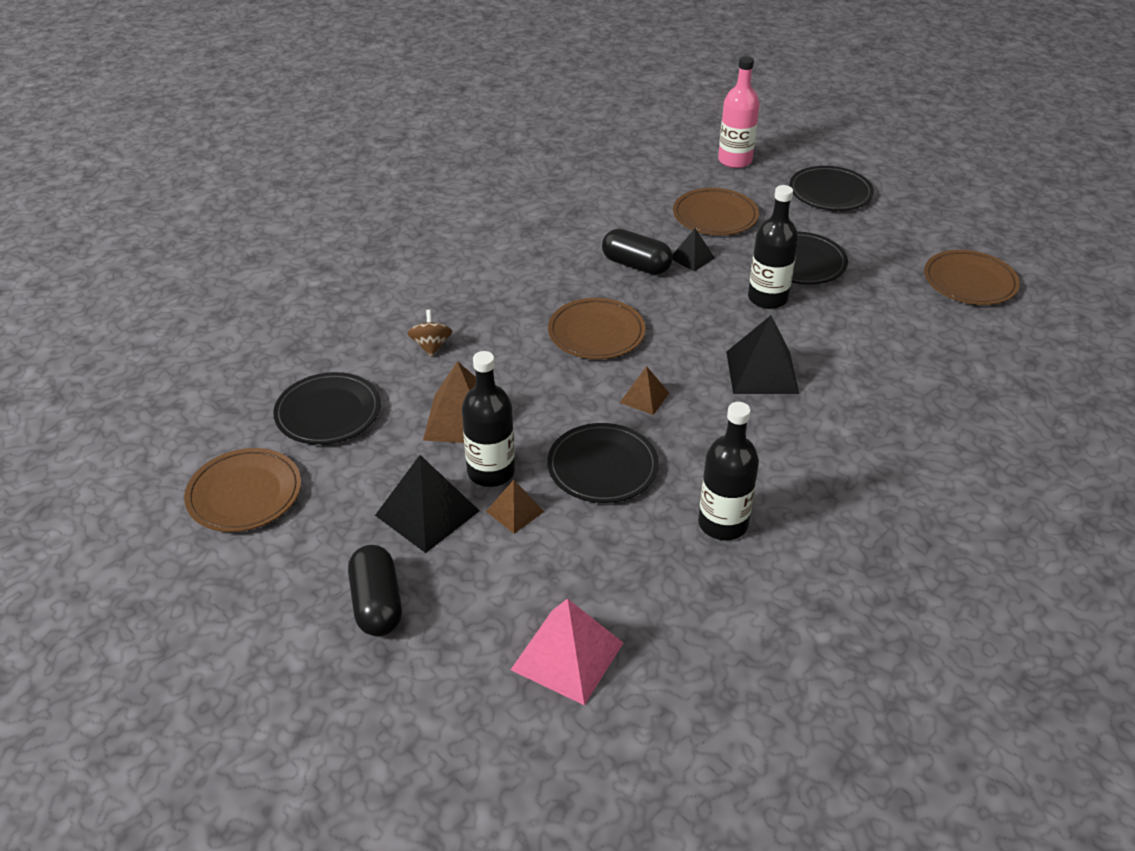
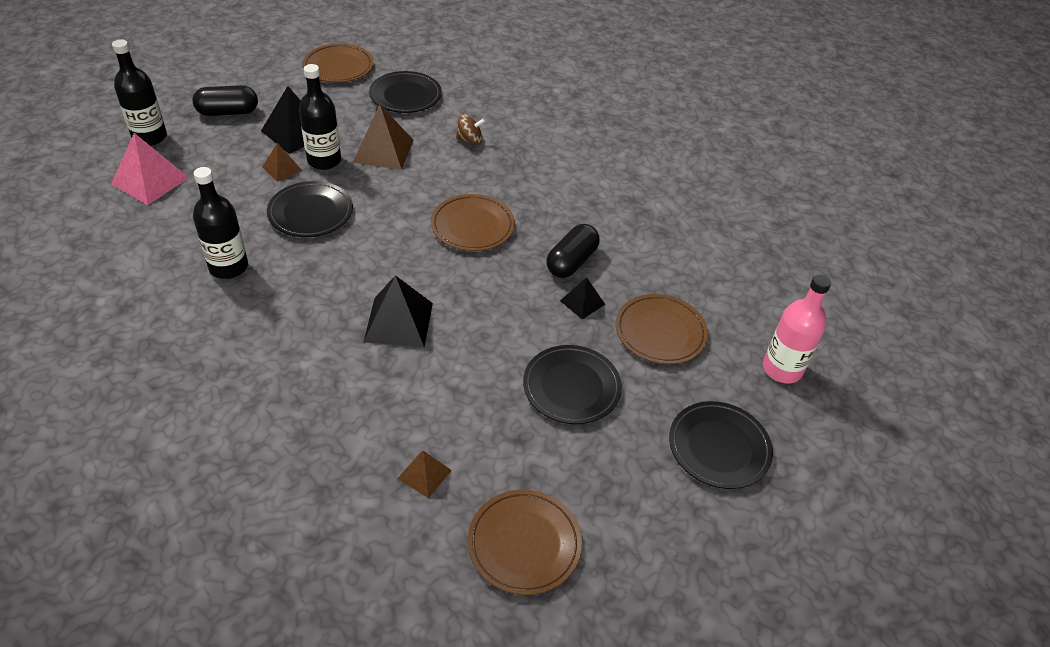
camera: 90 degrees right, 5 degrees up
brown pyramid [620,366,669,415] -> brown pyramid moved to [397,451,452,498]
black bottle [748,185,798,309] -> black bottle moved to [112,39,167,146]

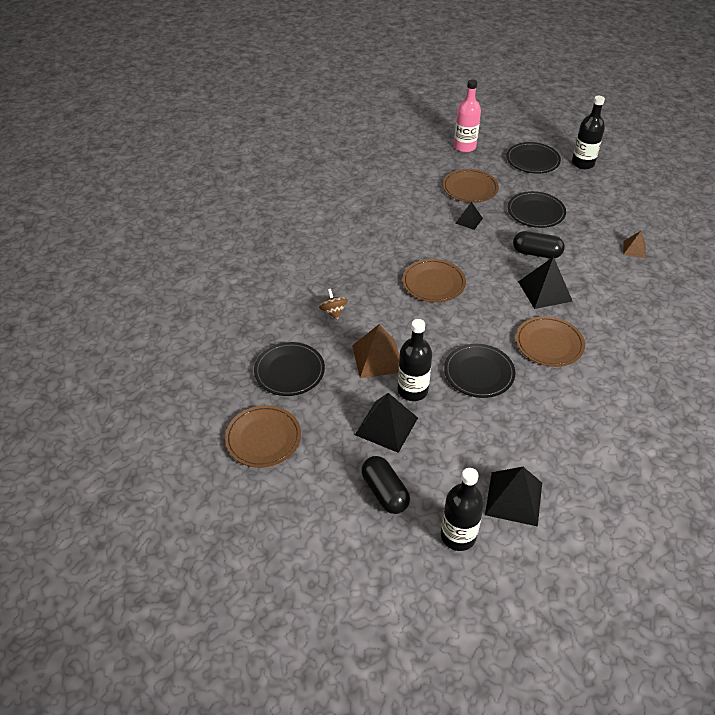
camera: 105 degrees left, 0 degrees up
pink pyramid [111,133,189,205] -> black pyramid [485,467,542,527]
black bottle [193,167,248,279] -> black bottle moved to [572,96,605,169]
brown pyramid [262,143,302,182] -> none
brown plate [468,490,582,595] -> brown plate moved to [516,316,585,367]
black capsule [546,224,600,278] -> black capsule moved to [513,231,565,259]

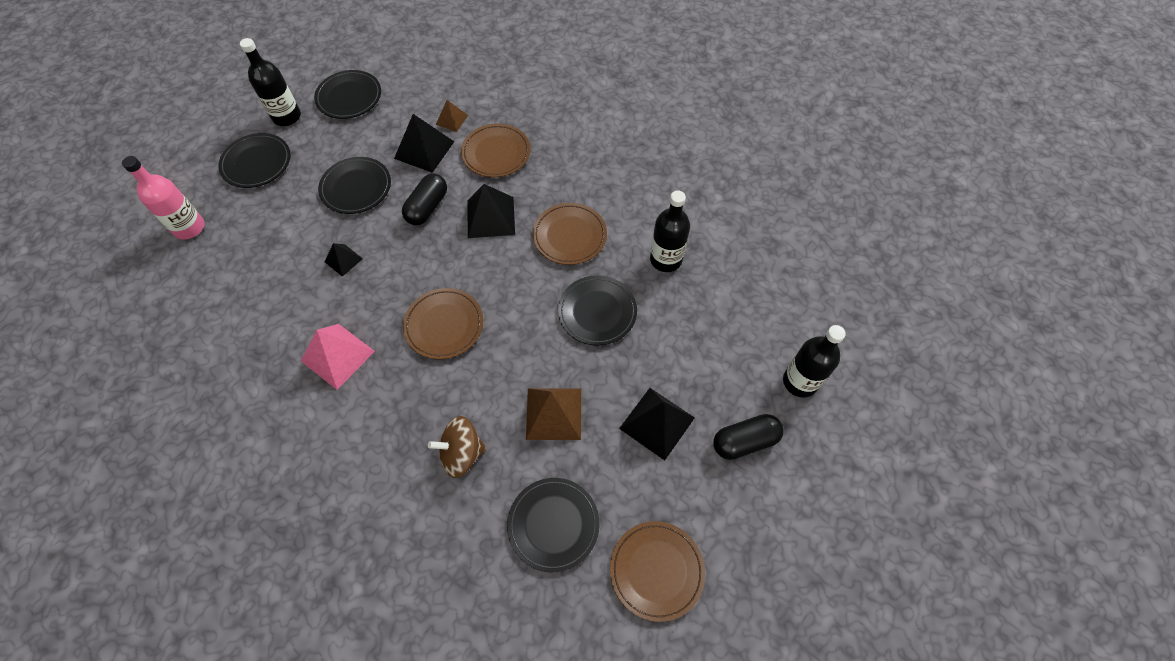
camera: 80 degrees left, 15 degrees up
brown spinning top [319,289,348,320] -> brown spinning top [428,416,486,478], size x1.51
black bottle [398,319,432,401] -> black bottle moved to [650,191,690,272]
brown plate [443,169,499,203] -> brown plate moved to [461,123,531,177]
black pyramid [485,467,542,527] -> black pyramid moved to [394,114,454,173]
none -> pink pyramid [301,324,375,390]
none -> black plate [314,70,381,119]

